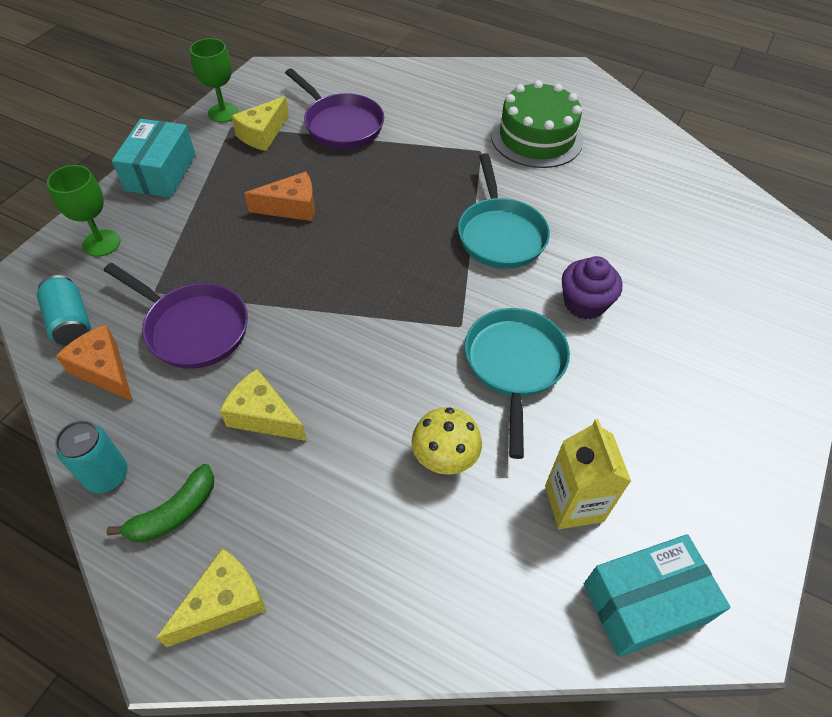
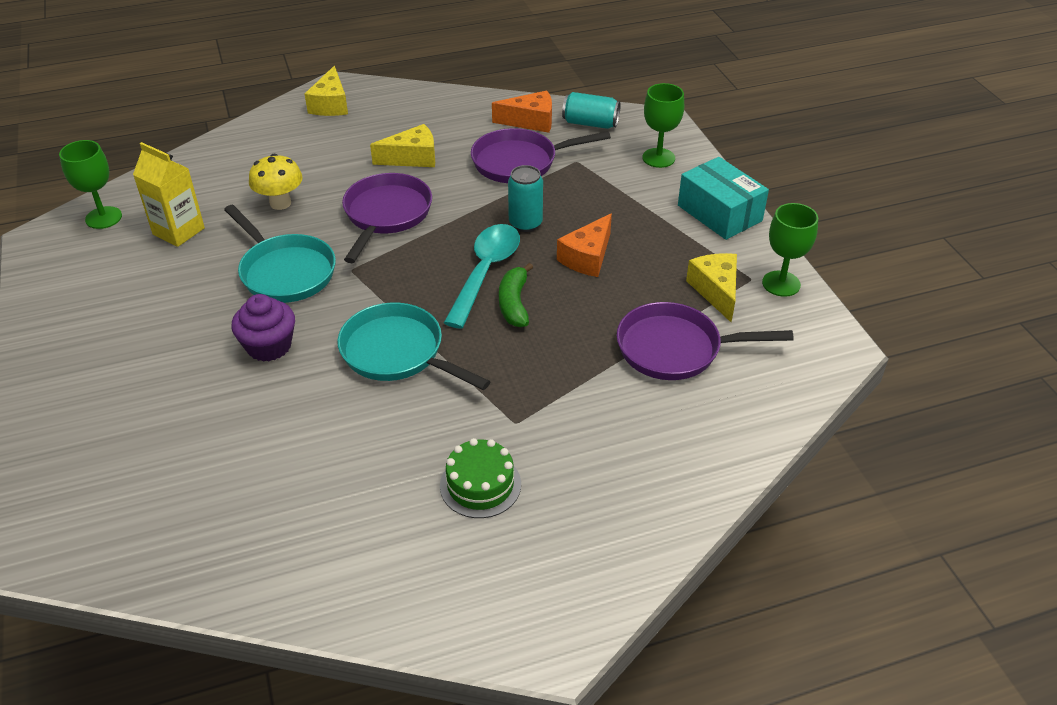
camera: 135 degrees right, 10 degrees down
turquoise can [55,420,128,493] -> turquoise can moved to [508,165,543,232]
green banana [106,464,214,543] -> green banana moved to [499,263,533,327]
green cake [491,80,583,168] -> green cake [440,438,521,518], size x0.60
turquoise box [584,534,731,657] -> green goblet [59,140,122,229]
none -> purple pan [342,173,432,263]
none -> turquoise spoon [444,224,520,329]

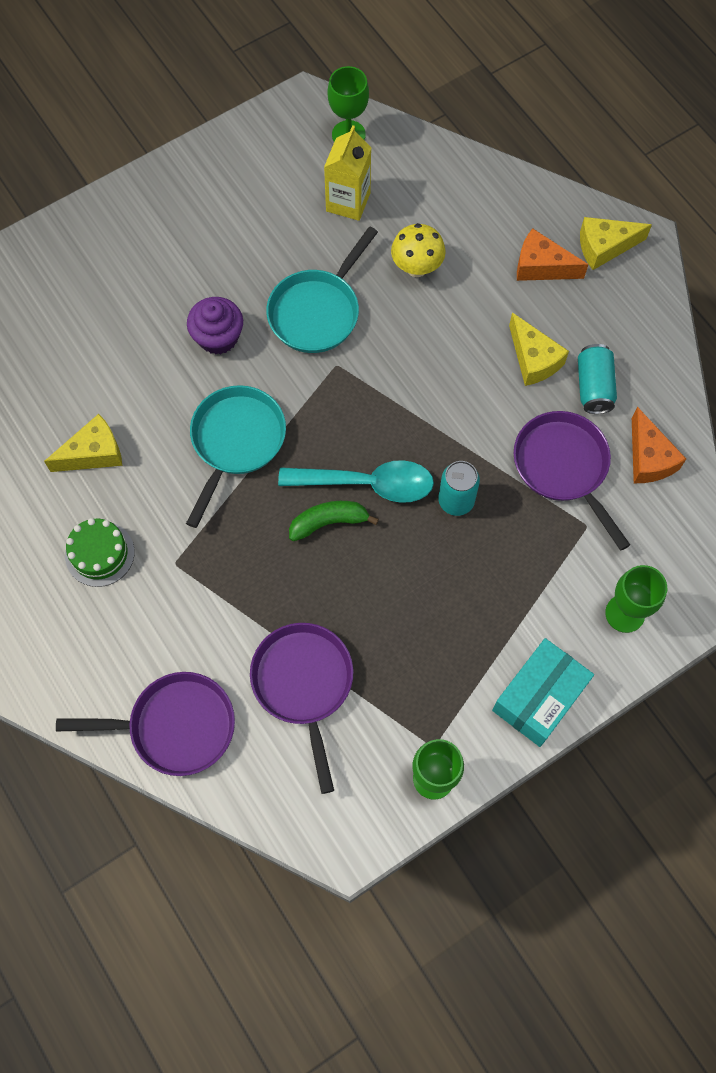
camera: 75 degrees right, 25 degrees up
purple pan [342,173,432,263] -> purple pan moved to [56,672,235,776]
orange cheese [557,213,612,277] -> orange cheese moved to [517,228,589,281]
turquoise can [562,92,621,129] -> turquoise can moved to [578,344,617,414]
yellow cheese [686,253,737,322] -> yellow cheese moved to [44,414,122,472]

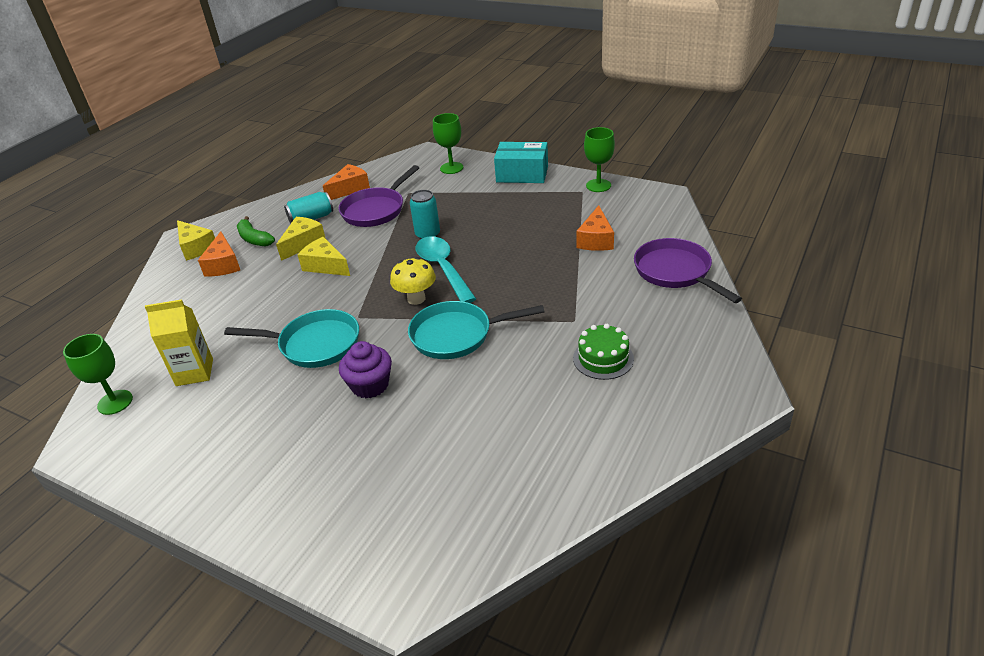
camera: 115 degrees left, 30 degrees down
yellow cheese [44,414,122,472] -> yellow cheese moved to [297,237,350,276]
purple pan [250,623,353,794] -> orange cheese [576,205,614,251]
green banana [289,501,379,541] -> green banana moved to [237,216,275,247]
yellow mushroom [391,223,446,277] -> yellow mushroom moved to [390,257,436,305]

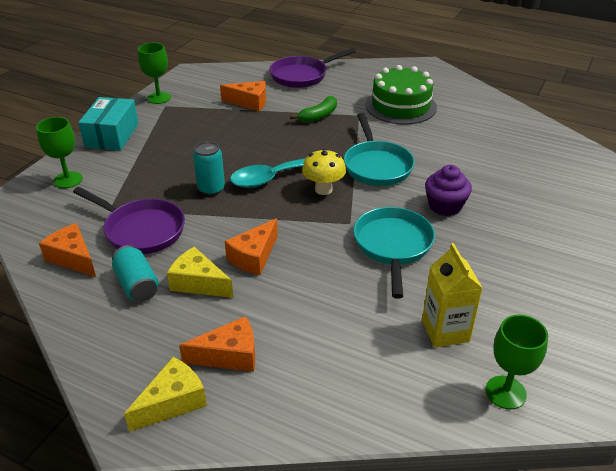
camera: 95 degrees left, 0 degrees up
green banana [237,216,275,247] -> green banana moved to [290,96,337,123]
yellow cheese [297,237,350,276] -> orange cheese [225,218,278,275]
green cake [573,324,634,380] -> green cake [366,65,437,124], size x1.66

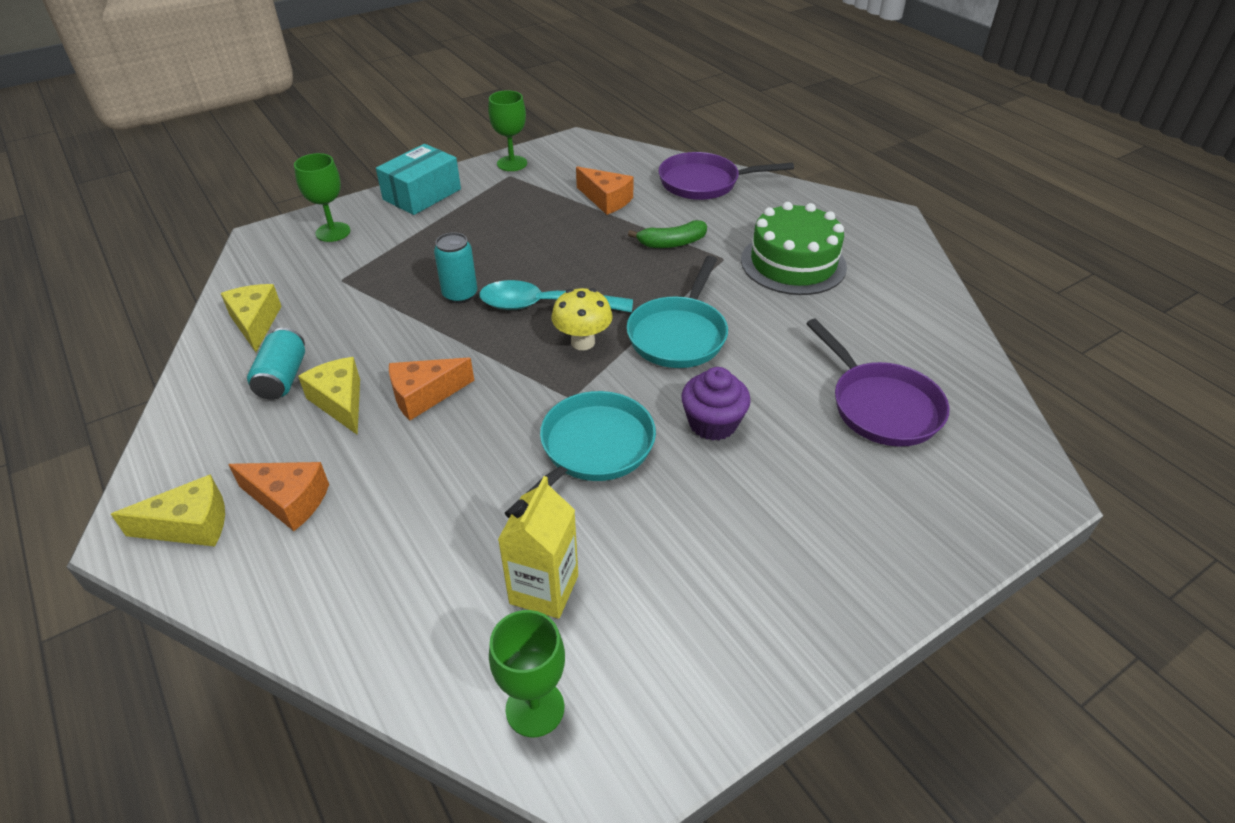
camera: 30 degrees right, 5 degrees up
orange cheese [39,223,96,277] -> yellow cheese [221,284,282,352]
purple pan [73,187,185,254] -> purple pan moved to [806,319,949,447]

